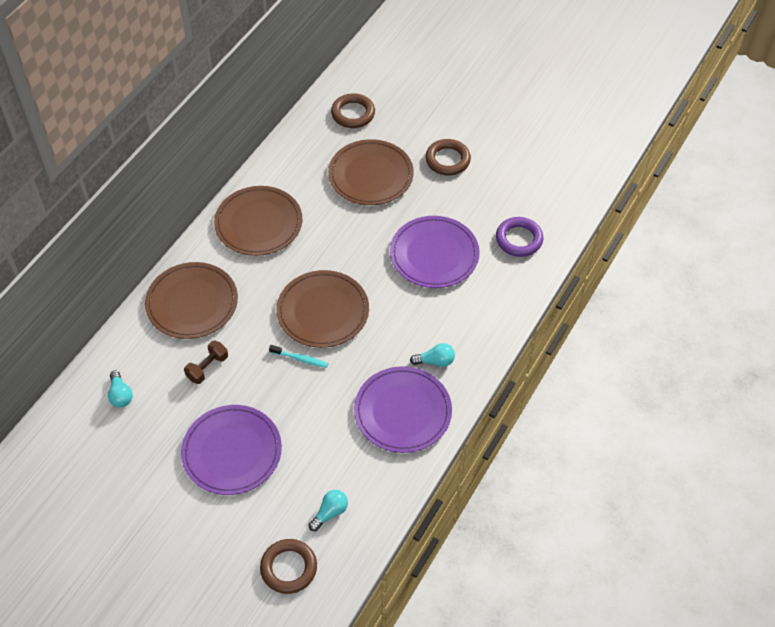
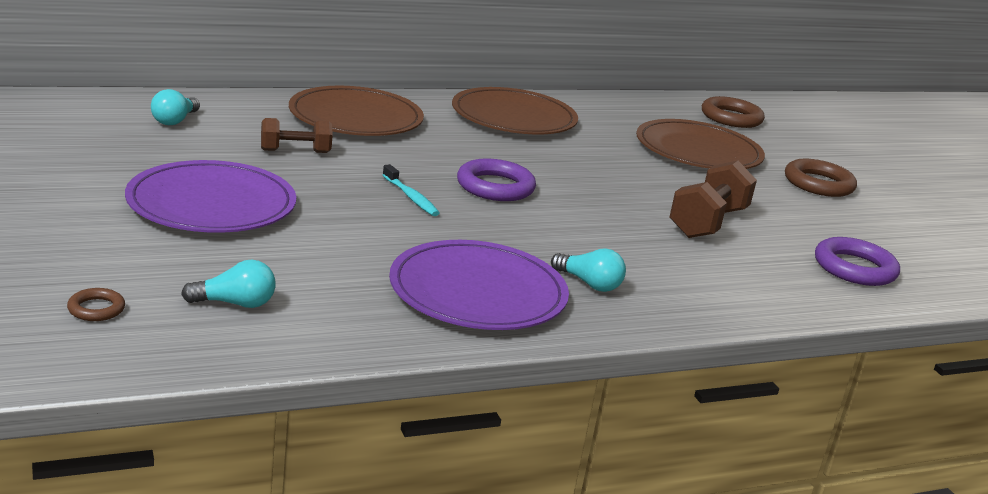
camera: 35 degrees right, 30 degrees down
brown ring [260,539,317,594] -> brown ring [67,288,125,321], size x0.51
brown plate [276,270,369,348] -> purple ring [457,158,536,201]
purple plate [390,216,480,288] -> brown dumbbell [669,161,757,238]

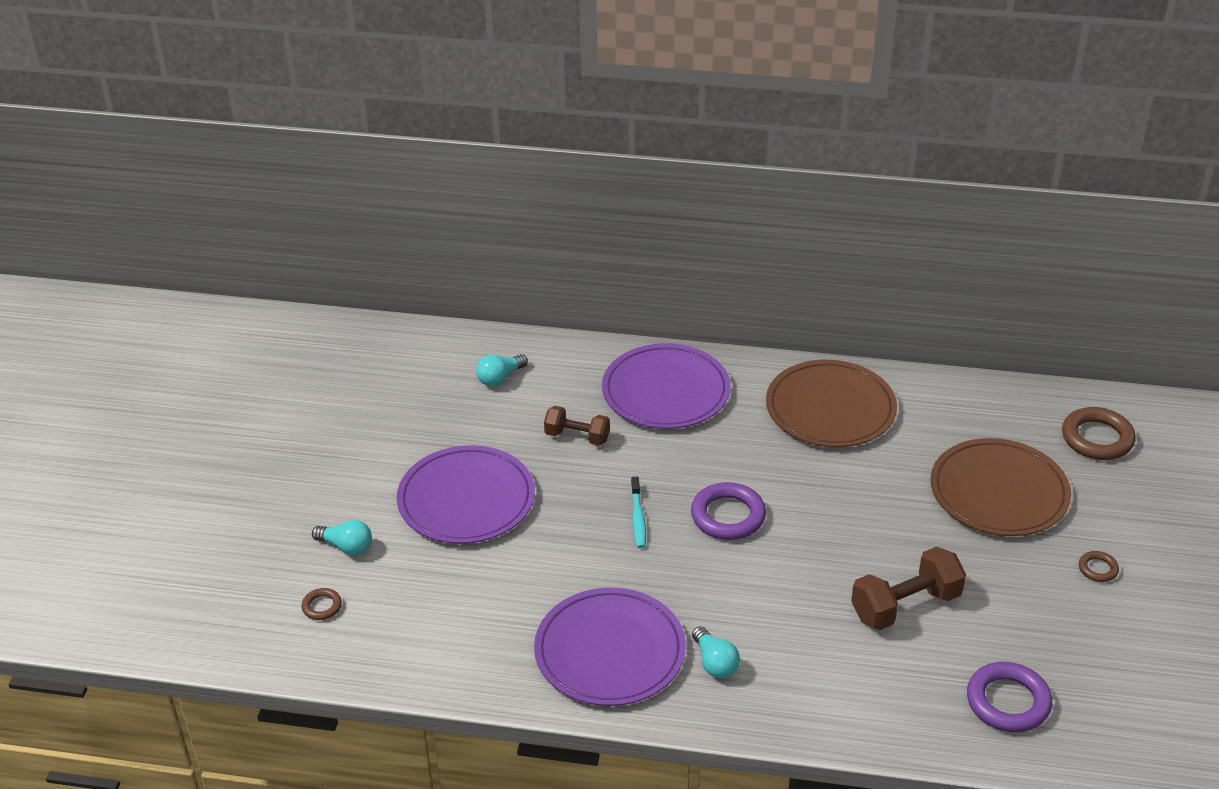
camera: 35 degrees right, 15 degrees up
turquoise light bulb [181,260,276,308] -> turquoise light bulb moved to [312,520,372,555]
brown plate [289,86,424,136] -> purple plate [602,343,731,429]
brown ring [785,159,857,197] -> brown ring [1079,551,1119,582], size x0.51

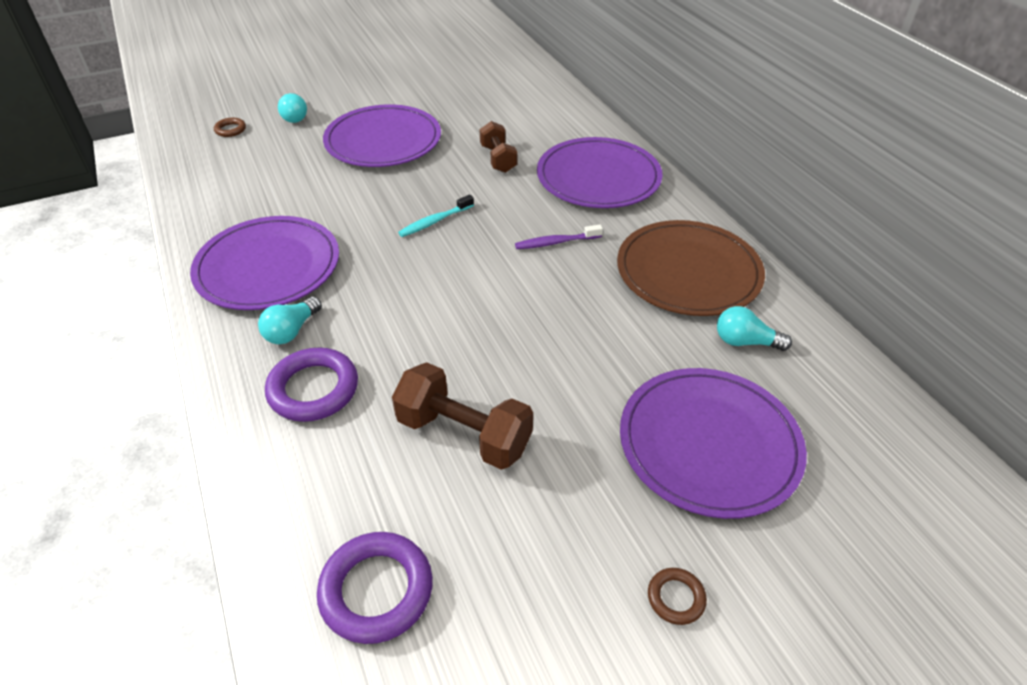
camera: 55 degrees right, 5 degrees up
turquoise light bulb [476,354,528,386] -> turquoise light bulb moved to [717,306,792,351]
purple ring [691,482,766,540] -> purple ring moved to [265,347,358,422]
brown plate [931,438,1071,536] -> purple plate [620,368,807,519]
brown ring [1062,407,1136,460] -> none
none -> purple toothbrush [515,224,603,249]

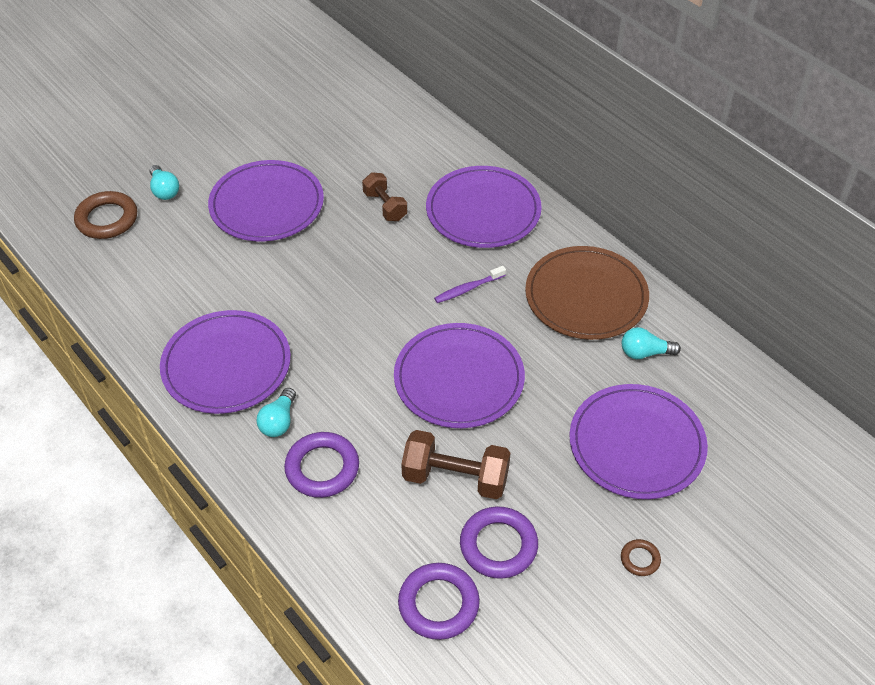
camera: 15 degrees left, 5 degrees up
brown ring [214,118,246,137] -> brown ring [74,191,137,239], size x1.98
turquoise toothbrush [398,194,474,237] -> none
none -> purple plate [394,323,525,428]
none -> purple ring [460,506,538,579]

